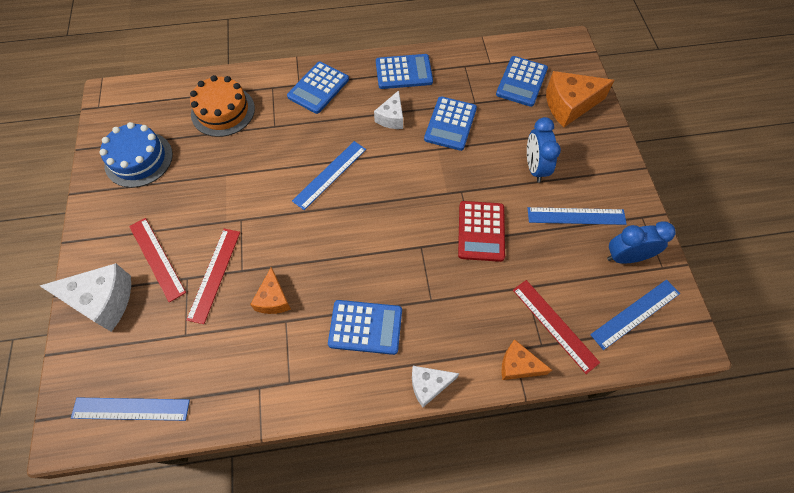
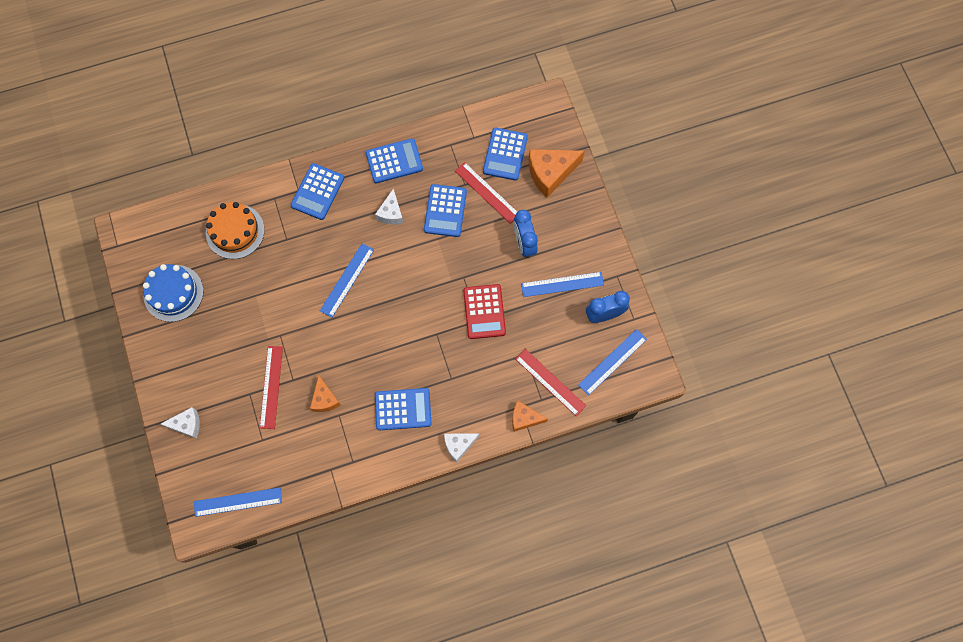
camera: 10 degrees left, 10 degrees up
white cheese [40,263,131,332] -> white cheese [161,407,200,439], size x0.60
red ruler [129,218,186,303] -> red ruler moved to [455,162,518,224]

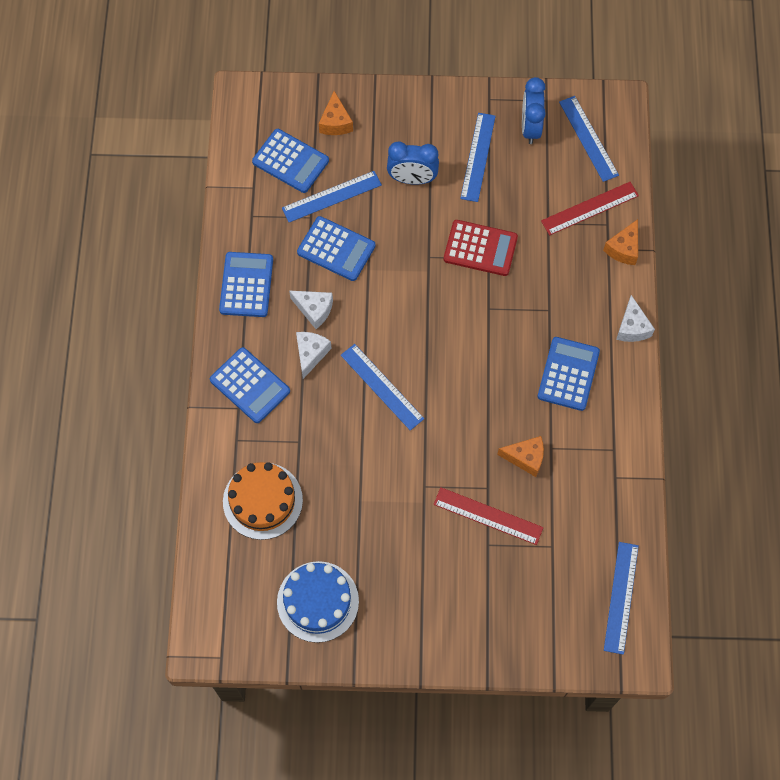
camera: 70 degrees left, 5 degrees down
white cheese [161,407,200,439] -> white cheese moved to [296,332,332,379]
red ruler [455,162,518,224] -> blue ruler [282,171,382,222]
orange cheese [529,149,585,198] -> orange cheese [319,91,353,135], size x0.60

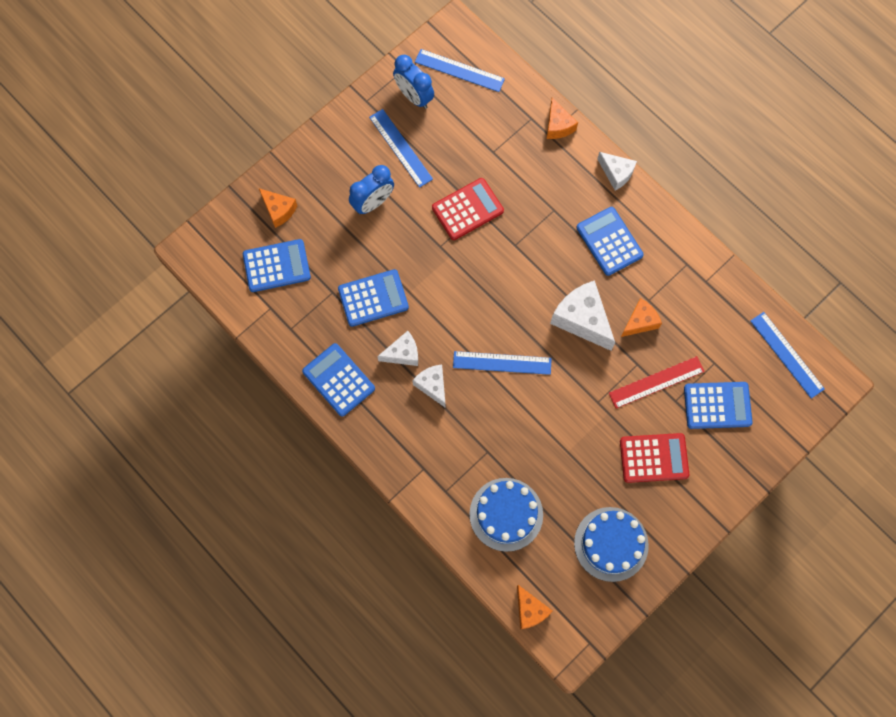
camera: 45 degrees left, 5 degrees up
blue calculator [210,347,290,423] -> blue calculator moved to [684,382,753,429]
orange cake [223,462,303,540] -> blue cake [469,478,543,552]
blue ruler [282,171,382,222] -> none
red ruler [541,182,639,235] -> none
none -> orange cheese [517,585,552,629]
none -> white cheese [550,280,615,351]
none -> red calculator [620,433,689,483]

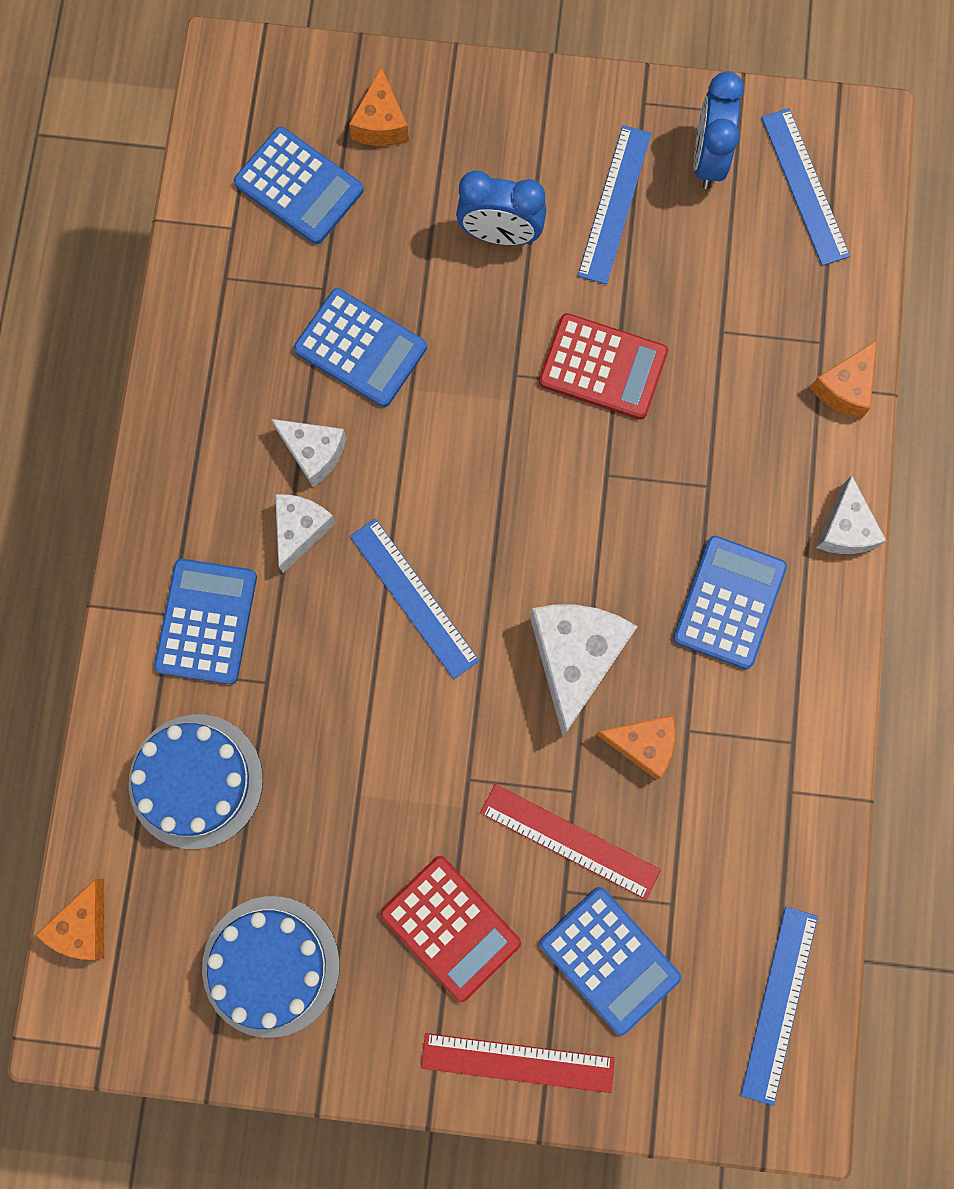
camera: 50 degrees right, 5 degrees up
blue calculator [302,343,375,416] -> blue calculator moved to [154,559,257,684]
none -> red ruler [421,1033,615,1093]

